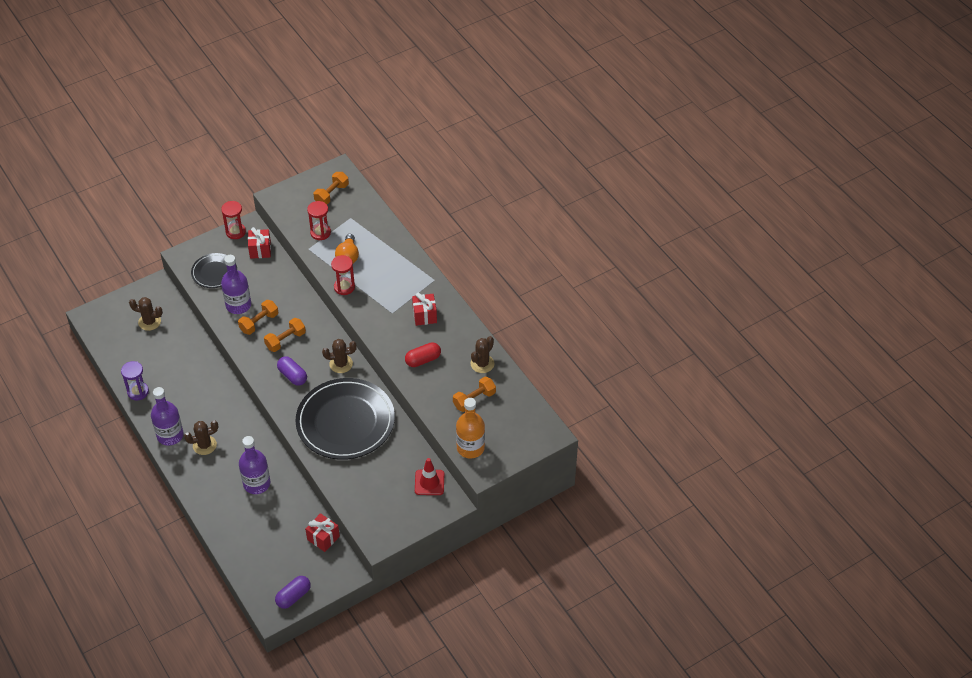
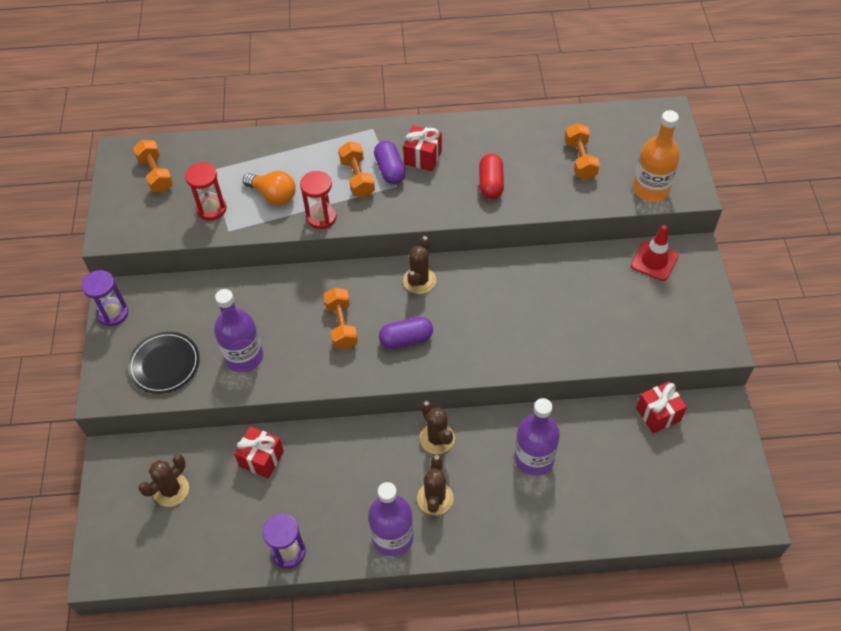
camera: 60 degrees left, 5 degrees up
red hourglass [221,201,246,239] -> purple hourglass [81,270,128,327]
orange dumbbell [238,300,279,335] -> orange dumbbell moved to [338,142,375,197]
red gift [248,227,271,259] -> red gift moved to [234,426,284,478]
purple capsule [275,576,311,609] -> purple capsule moved to [374,141,406,184]
black plate [295,378,395,460] -> none
brown cactus [471,336,494,373] -> brown cactus moved to [420,401,455,454]

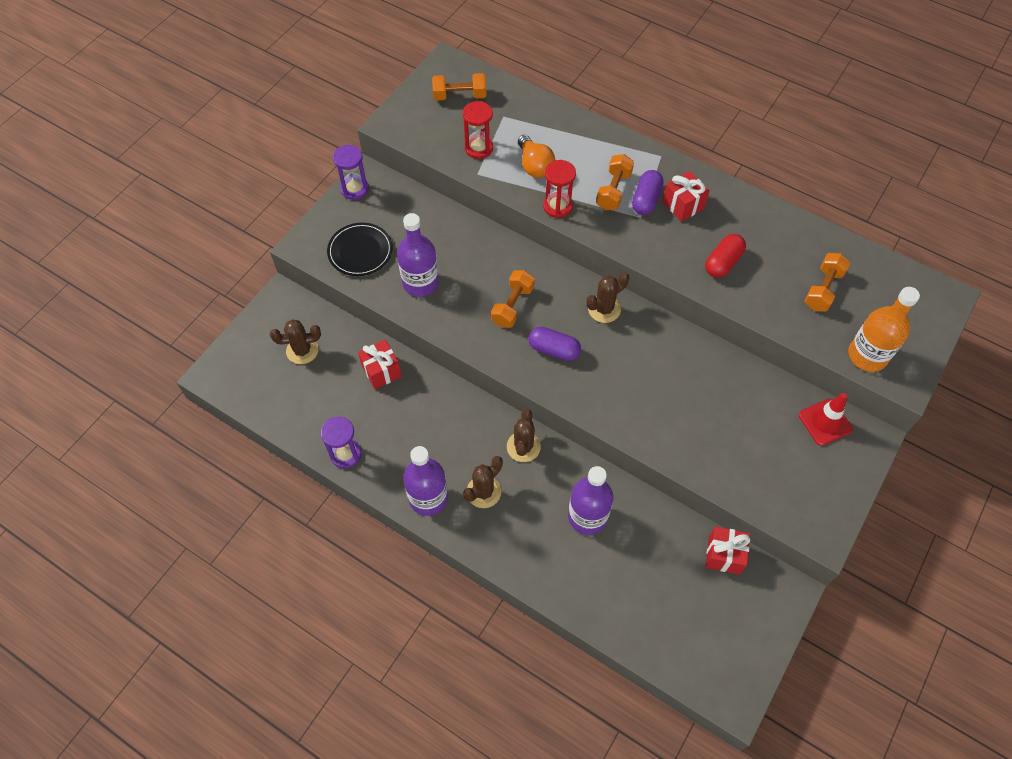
camera: 35 degrees right, 5 degrees up
orange dumbbell [133,140,173,192] -> orange dumbbell turned 75 degrees clockwise [432,73,486,101]

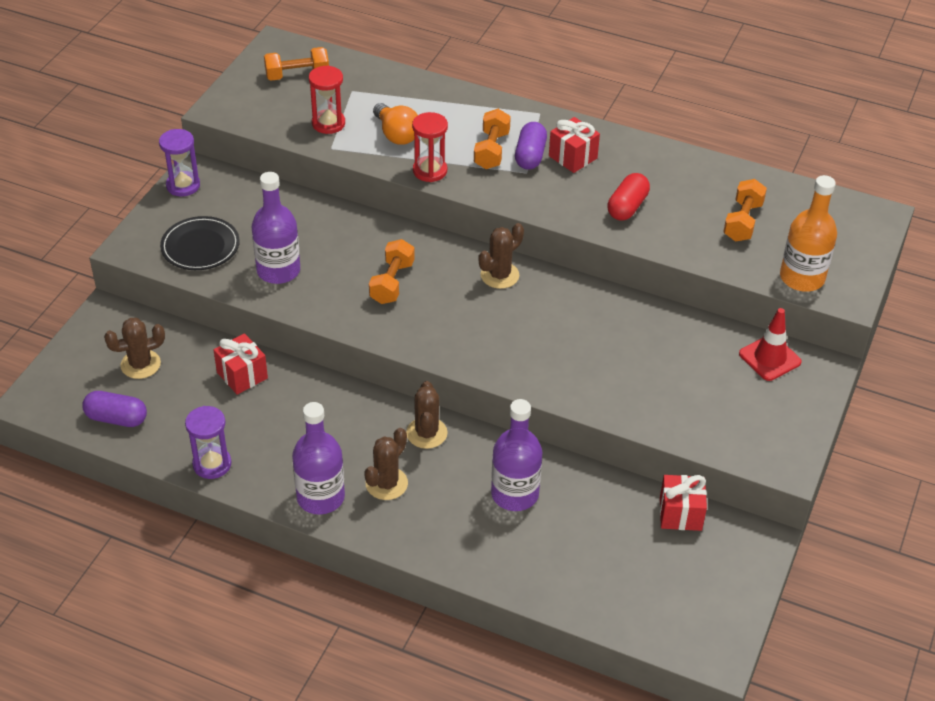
camera: 10 degrees left, 15 degrees down
purple capsule [529,327,581,361] -> purple capsule moved to [82,391,147,427]

